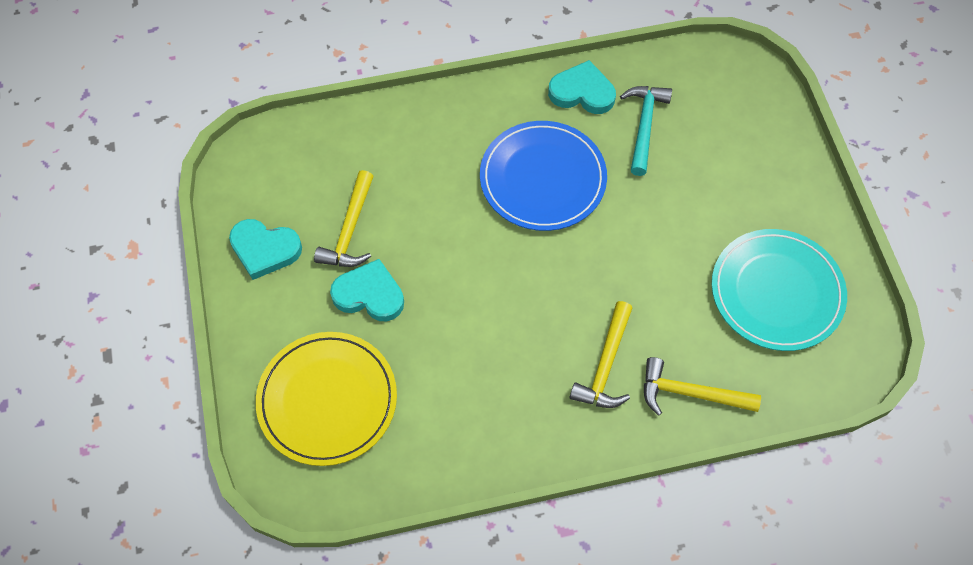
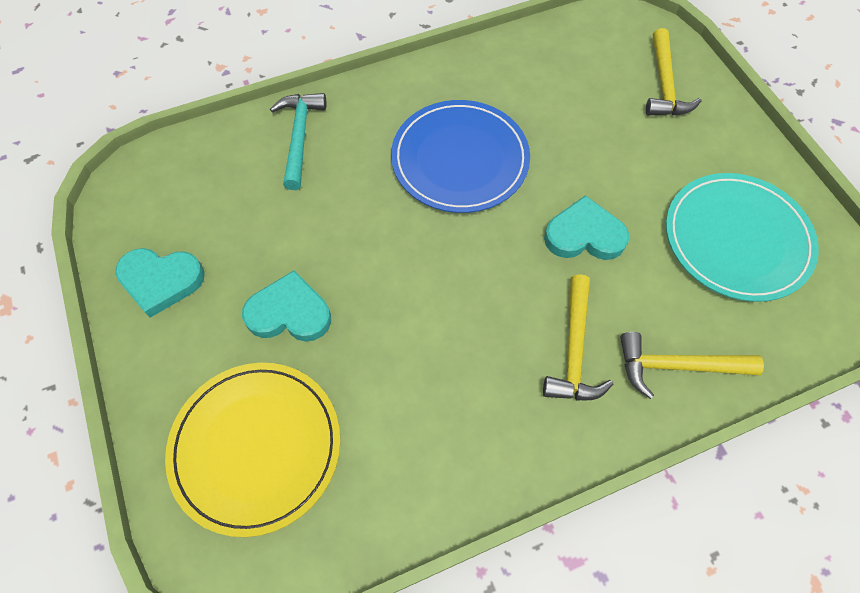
camera: 10 degrees left, 0 degrees up
yellow hammer [314,170,374,267] -> yellow hammer moved to [646,28,702,115]
turquoise heart [548,60,616,114] -> turquoise heart moved to [544,195,629,260]
turquoise hammer [620,86,672,176] -> turquoise hammer moved to [270,93,326,190]

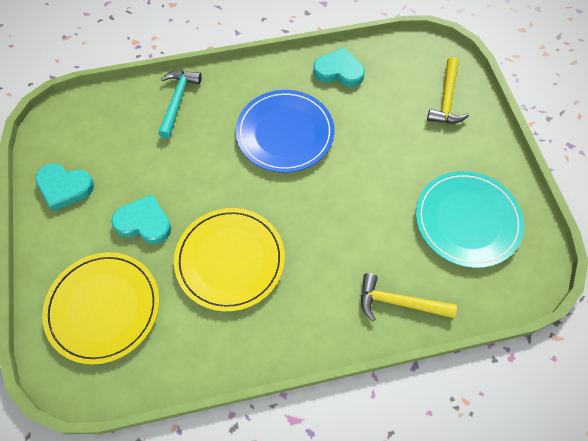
camera: 10 degrees right, 0 degrees up
yellow hammer [543,274,613,401] -> none
turquoise heart [544,195,629,260] -> turquoise heart moved to [313,47,365,87]
none -> yellow plate [174,208,285,312]

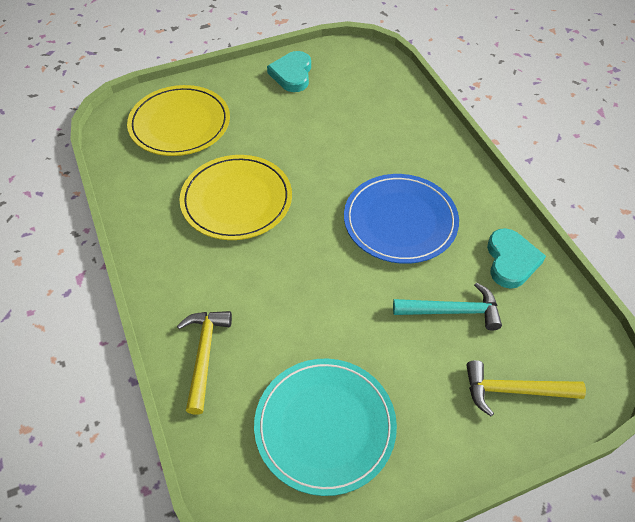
camera: 80 degrees right, 10 degrees down
turquoise heart [111,194,171,244] -> none
turquoise hammer [158,71,202,138] -> turquoise hammer moved to [393,282,502,331]

